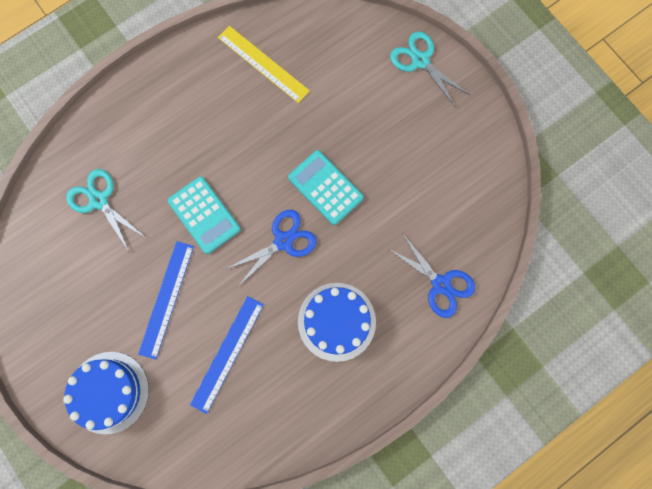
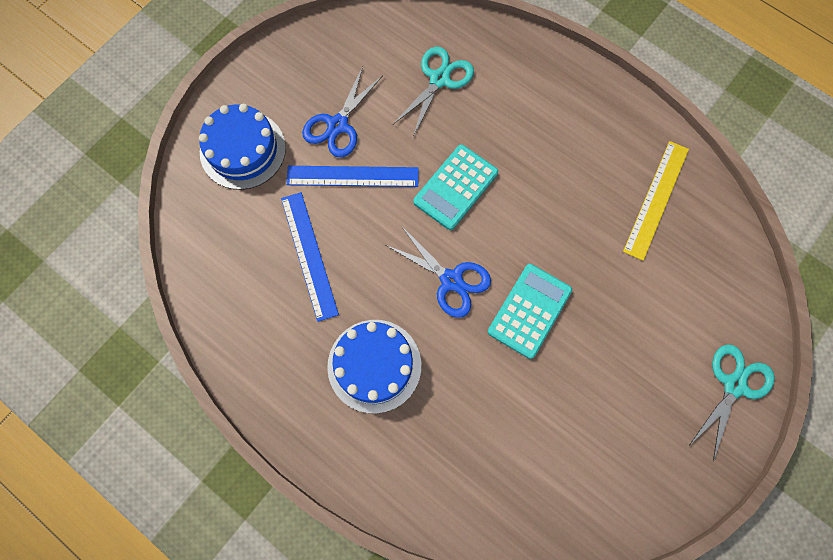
camera: 75 degrees right, 5 degrees down
blue ruler [190,296,264,414] -> blue ruler turned 60 degrees clockwise [281,192,339,322]
blue scissors [387,233,475,318] -> blue scissors moved to [302,66,383,157]

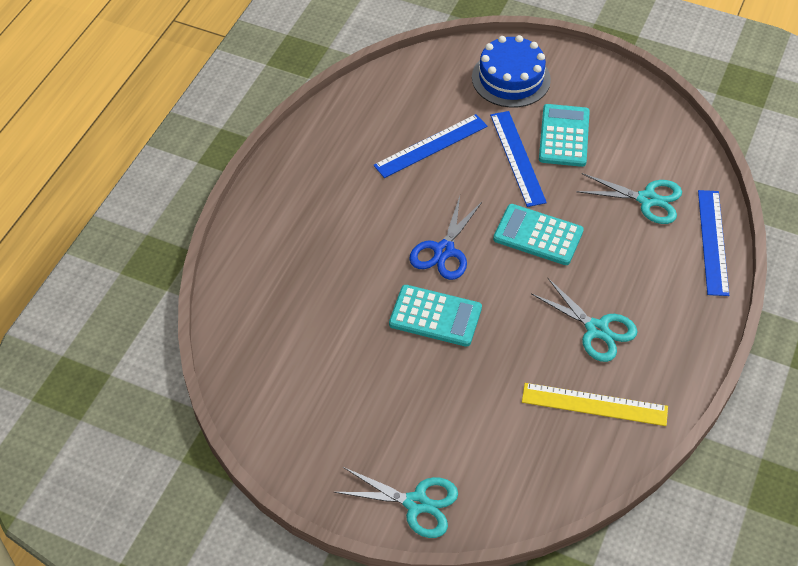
camera: 75 degrees right, 20 degrees down
blue scissors [302,66,383,157] -> turquoise calculator [539,104,590,167]
blue cake [327,320,421,414] -> none
none -> turquoise scissors [531,278,638,362]
none -> blue ruler [698,190,729,296]

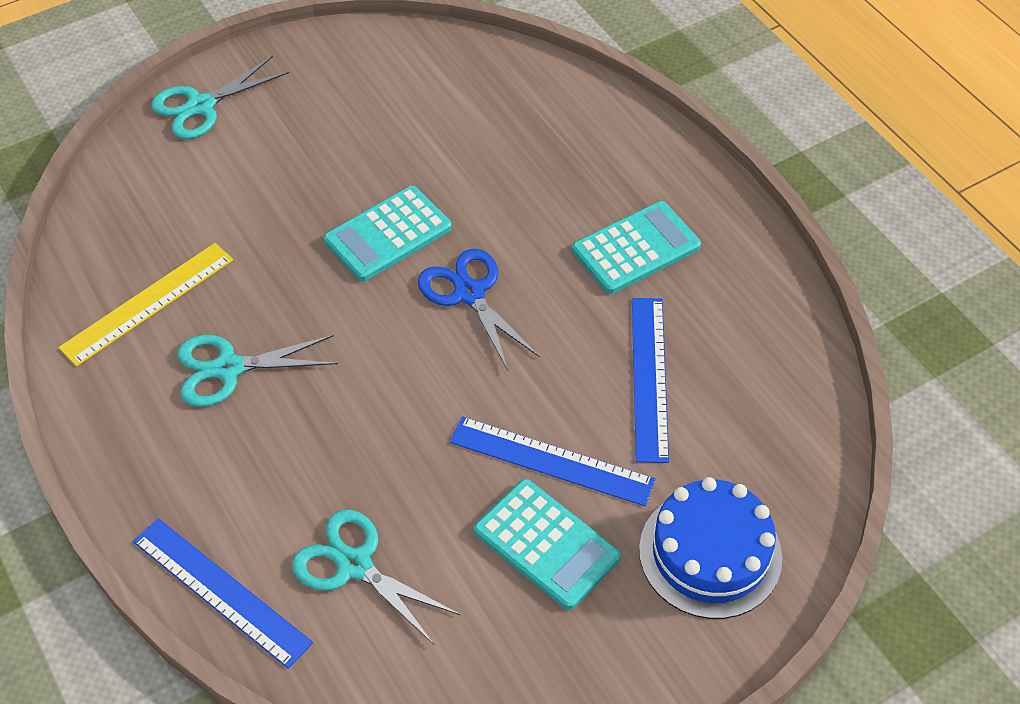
camera: 125 degrees right, 0 degrees up
turquoise calculator [493,204,584,265] -> turquoise calculator moved to [572,201,701,294]
turquoise scissors [576,173,682,224] -> turquoise scissors turned 75 degrees clockwise [292,510,460,645]

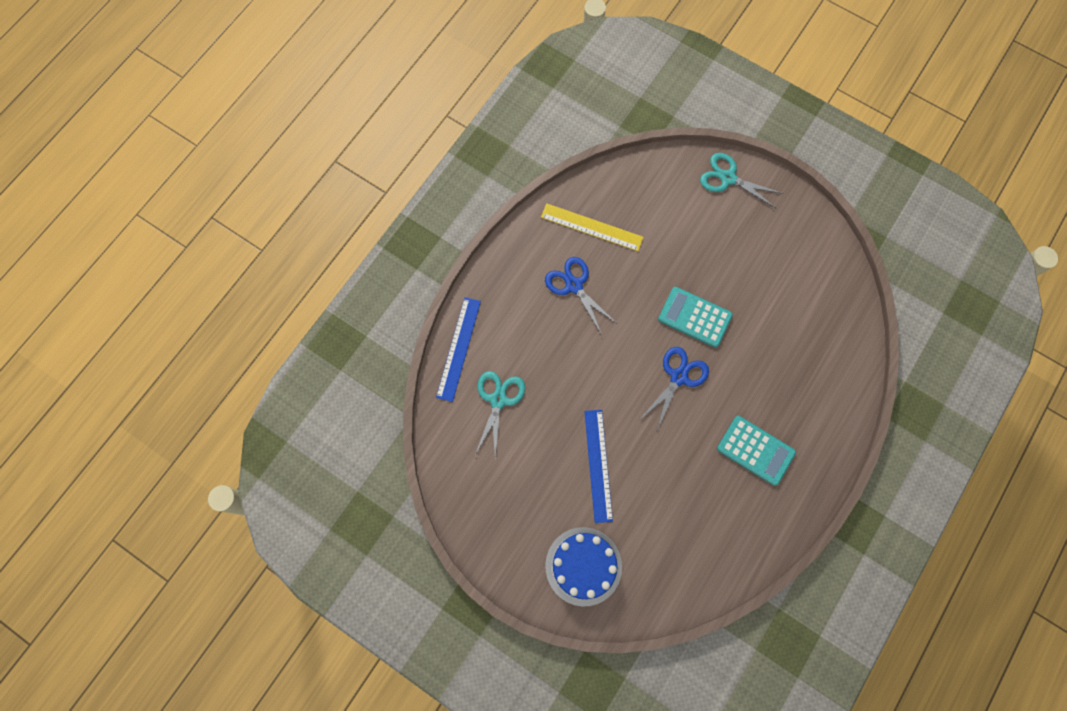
camera: 65 degrees right, 20 degrees up
turquoise scissors [178,335,338,407] -> blue scissors [545,257,616,335]
turquoise calculator [474,479,621,610] -> none
blue ruler [632,298,669,463] -> none

